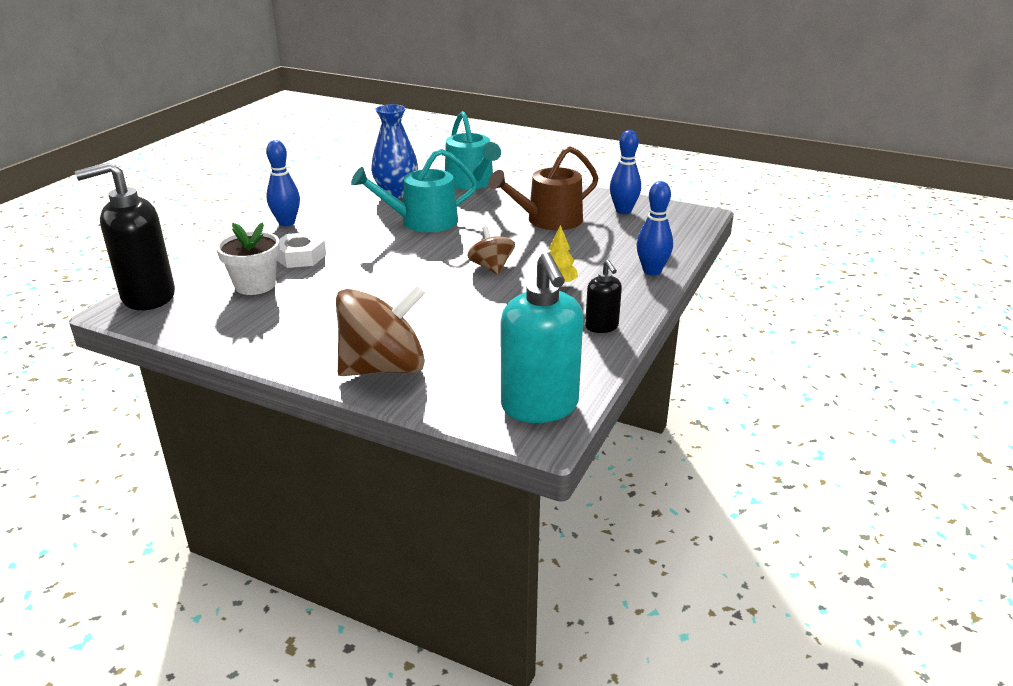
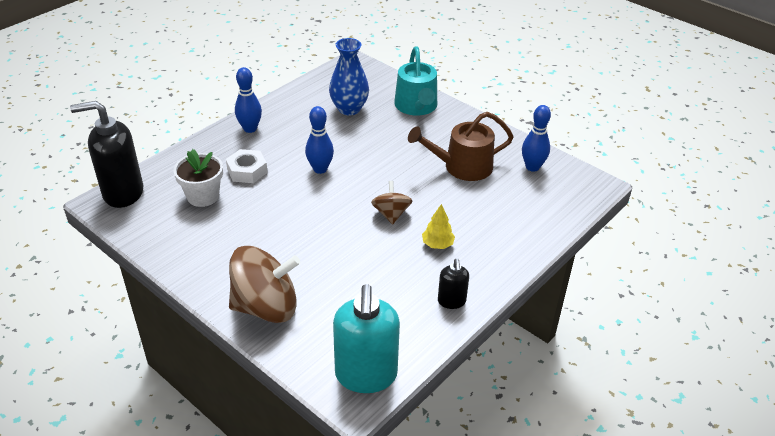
camera: 15 degrees right, 10 degrees up
turquoise watering can [351,149,478,232] -> none
blue bowling pin [636,181,673,275] -> blue bowling pin moved to [305,106,334,174]

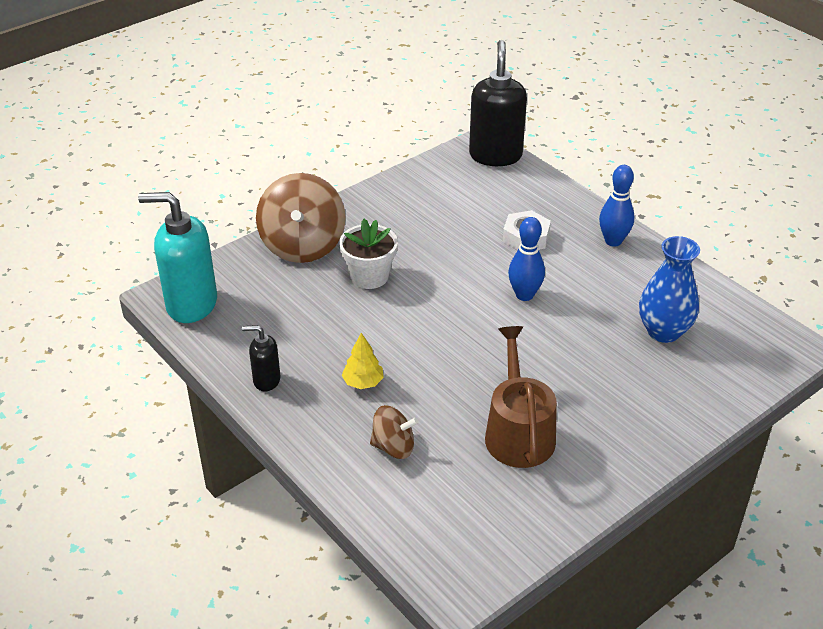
camera: 100 degrees right, 0 degrees up
white flower pot [173,149,223,207] -> white flower pot moved to [339,219,398,289]
brown spinning top [371,181,412,225] -> brown spinning top moved to [370,405,418,459]
turquoise watering can [394,47,437,115] -> none
blue bowling pin [522,105,551,172] -> none

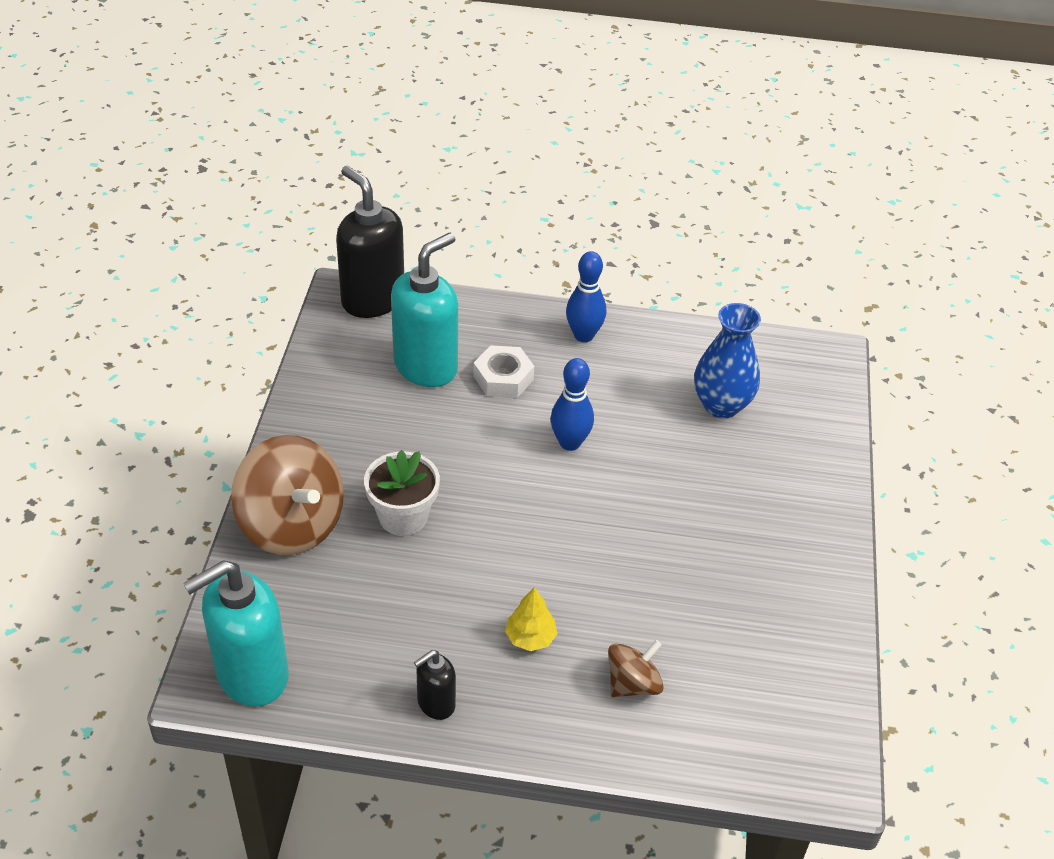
camera: 45 degrees left, 5 degrees up
brown watering can [485,326,557,468] -> none
none -> turquoise soap dispenser [391,232,458,387]

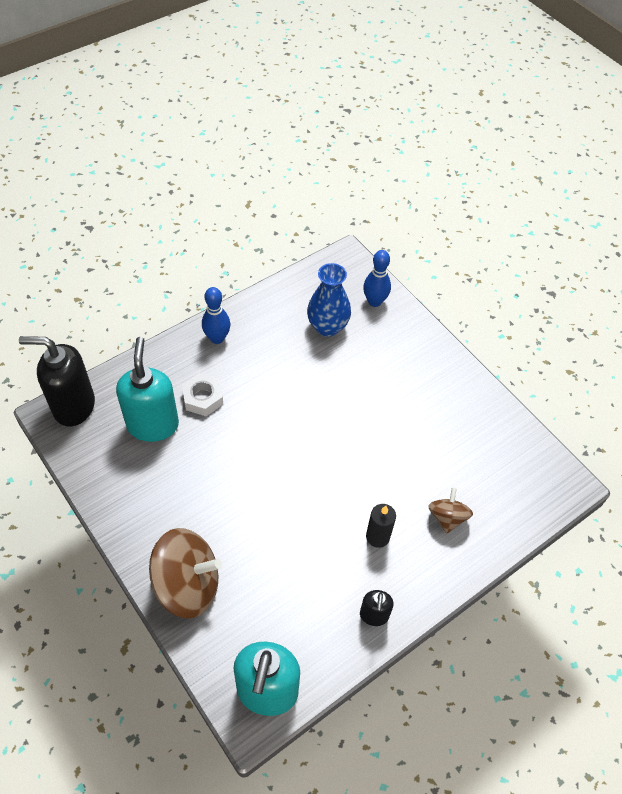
camera: 45 degrees left, 10 degrees up
white flower pot [364,450,440,536] -> none
yellow tree [505,587,557,651] -> black candle [366,504,396,548]
blue bowling pin [550,358,594,451] -> blue bowling pin moved to [363,250,391,307]

